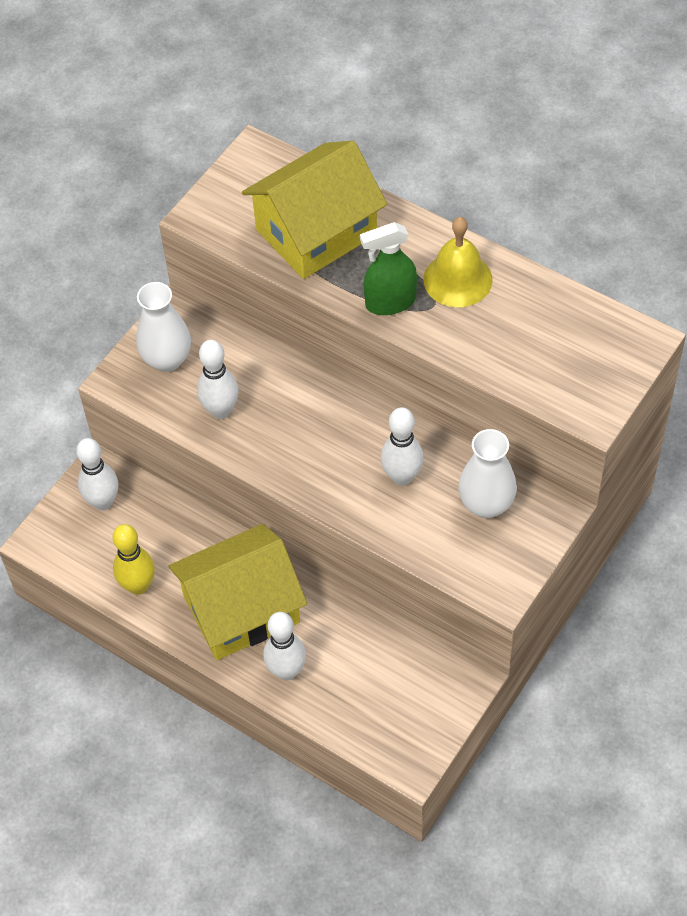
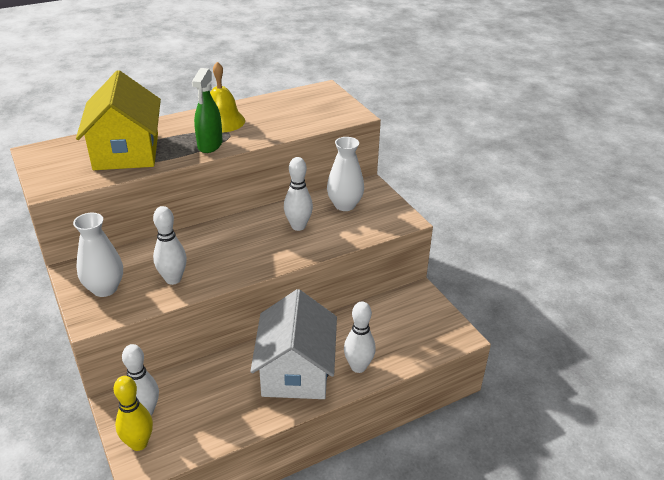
camera: 65 degrees left, 20 degrees down
yellow bowling pin [113,524,155,595] -> yellow bowling pin moved to [113,376,153,451]
yellow house [169,524,307,660] -> white house [250,289,337,399]

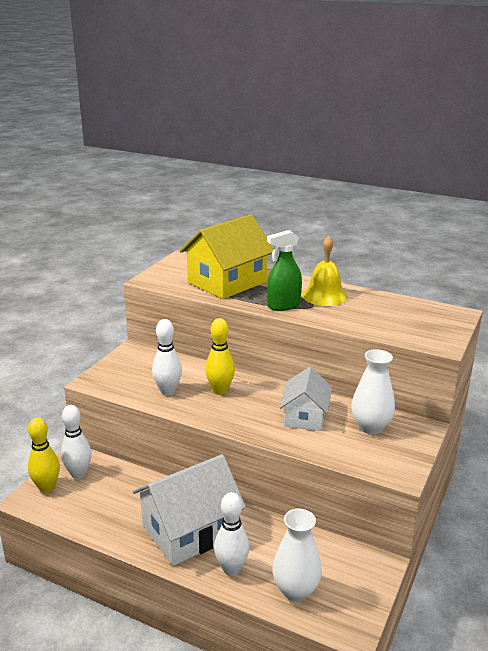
camera: 55 degrees right, 10 degrees down
white vase [73,213,123,297] -> white vase moved to [272,509,322,602]
white bowling pin [284,157,313,231] -> white house [280,367,332,431]
none -> yellow bowling pin [205,318,235,395]

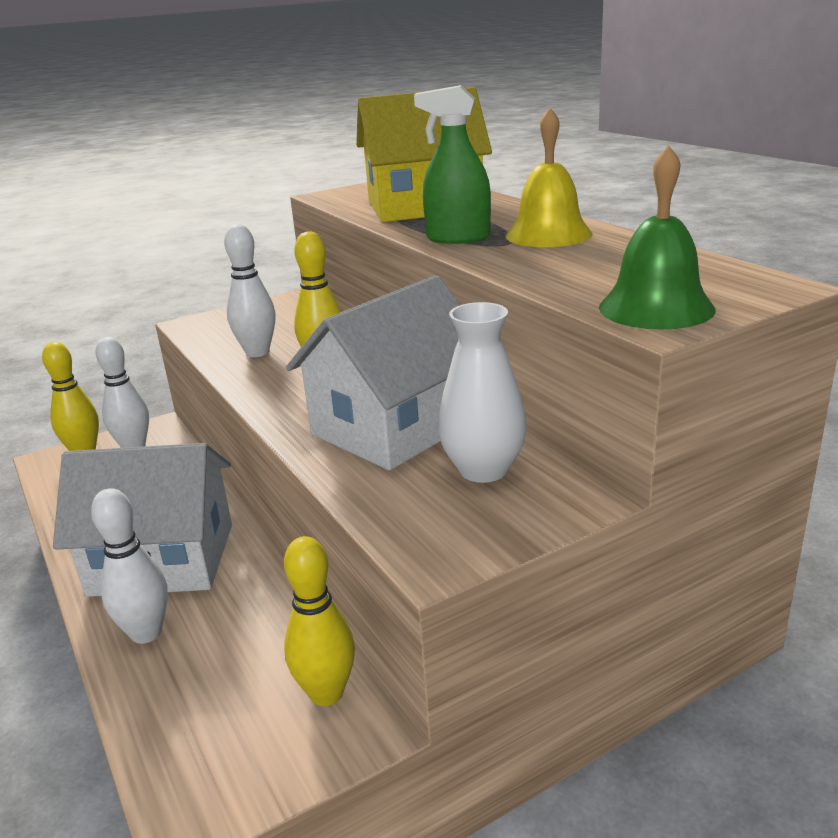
camera: 35 degrees right, 0 degrees up
white vase [272,509,322,602] -> none
white house [280,367,332,431] -> white house [286,275,460,470], size x1.64
none -> yellow bowling pin [284,536,355,706]
none -> green bell [599,145,716,329]

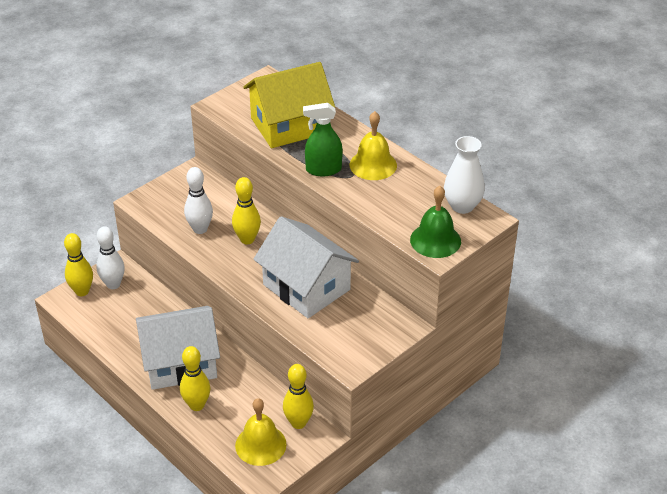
camera: 15 degrees left, 15 degrees up
white bowling pin [91,488,168,644] -> yellow bowling pin [180,346,211,411]
white house [286,275,460,470] -> white house turned 75 degrees counterclockwise [253,216,359,318]
white vase [438,302,527,483] -> white vase moved to [444,136,485,214]
none -> yellow bell [235,398,286,466]

